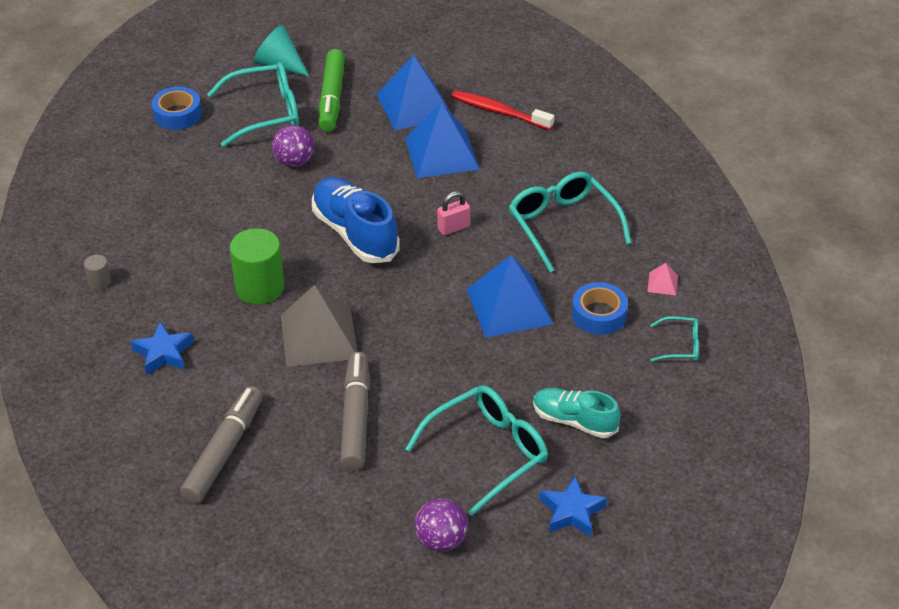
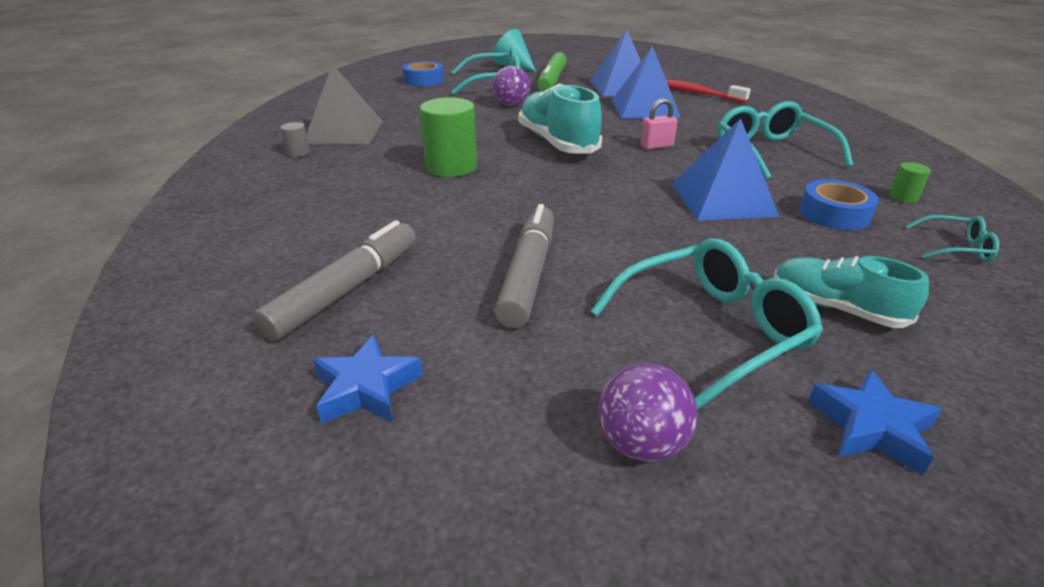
camera: 10 degrees right, 10 degrees down
blue star [131,322,194,375] -> blue star moved to [313,334,423,424]
grey pyramid [281,285,358,367] -> grey pyramid moved to [307,64,383,144]
blue shoe [312,177,400,263] -> turquoise shoe [518,84,602,154]
pink pyramid [647,263,678,295] -> green cylinder [889,162,931,203]

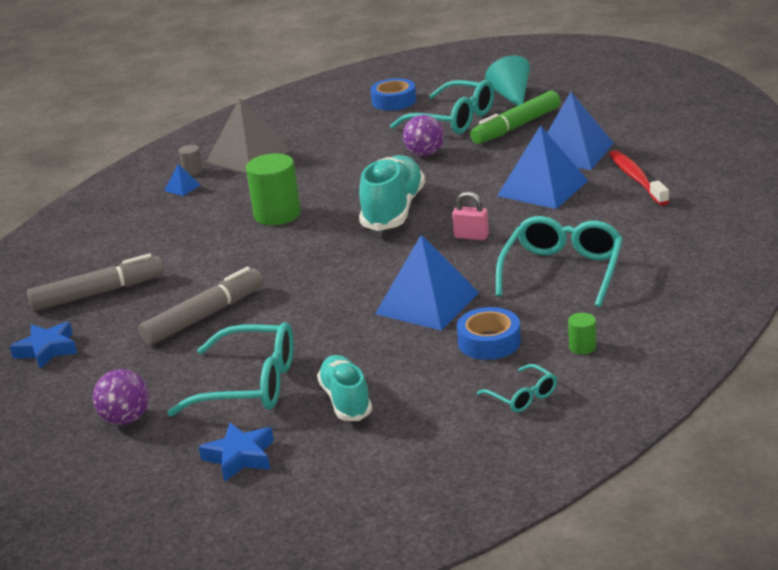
camera: 40 degrees right, 5 degrees down
none -> blue pyramid [164,164,200,196]

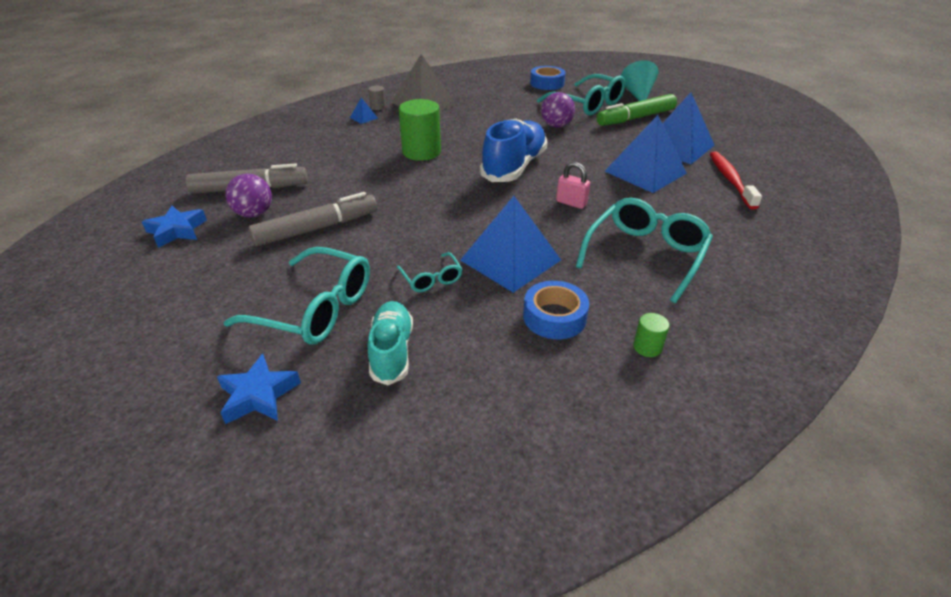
camera: 10 degrees right, 10 degrees up
purple ball [93,369,149,425] -> purple ball moved to [225,174,272,218]
turquoise shoe [359,155,425,231] -> blue shoe [480,119,547,182]
turquoise glasses [477,364,557,412] -> turquoise glasses moved to [397,252,462,292]

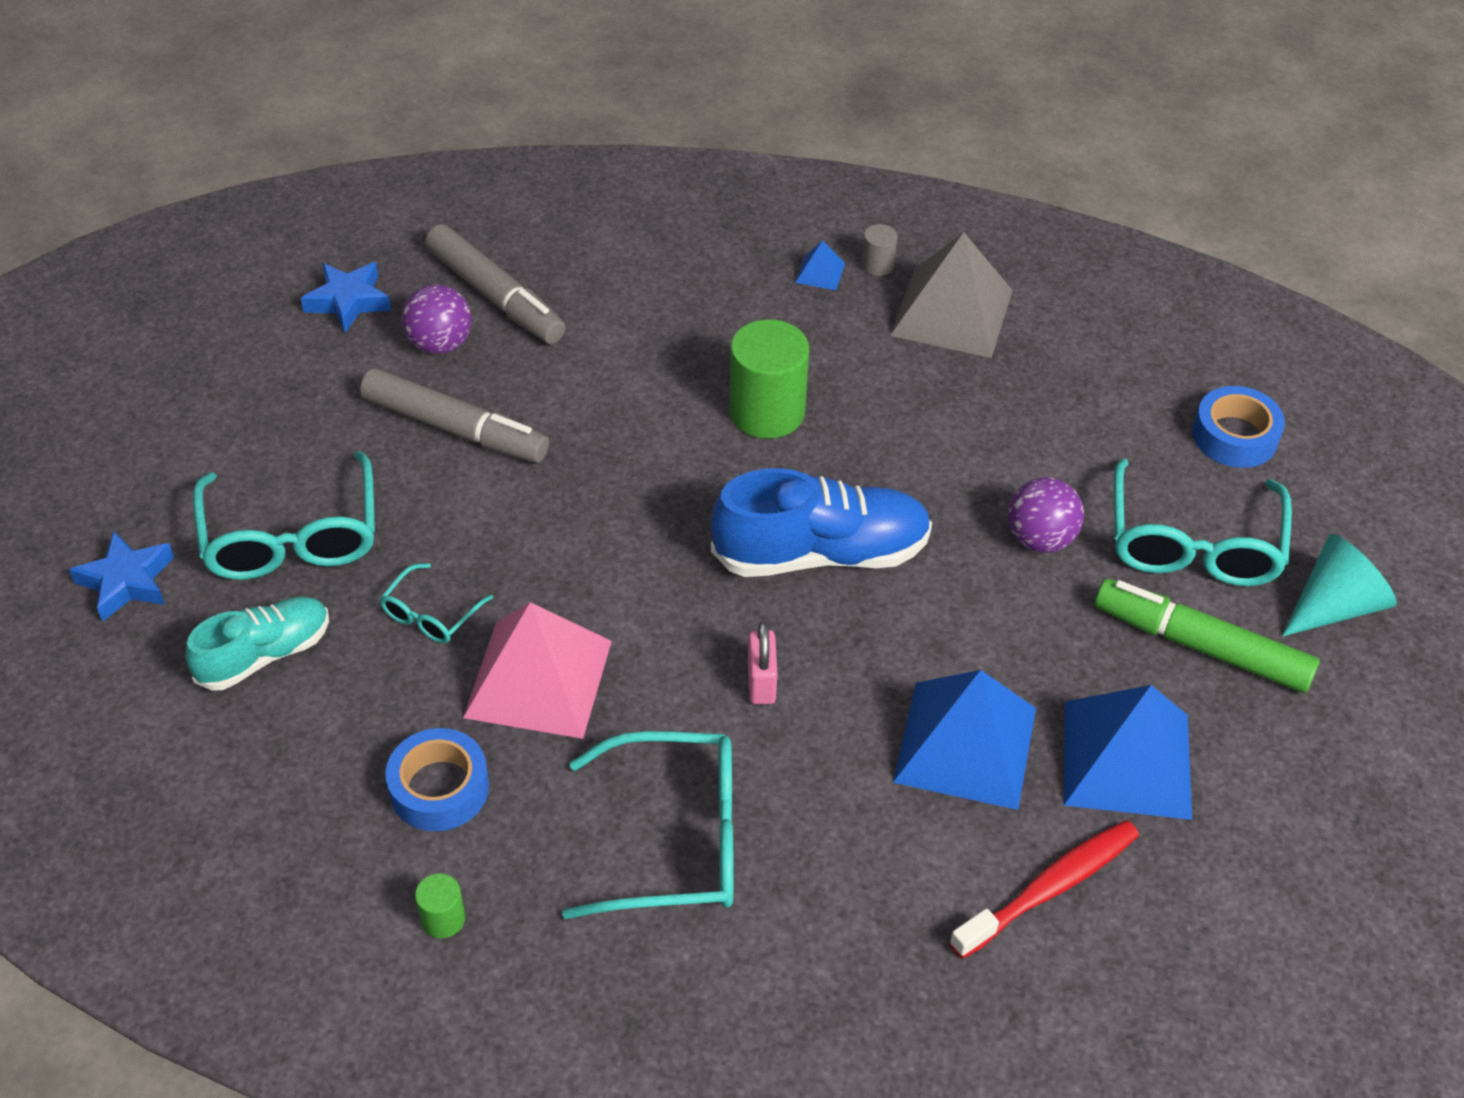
camera: 55 degrees right, 10 degrees up
blue pyramid [460,196,561,293] -> pink pyramid [463,602,612,739]

